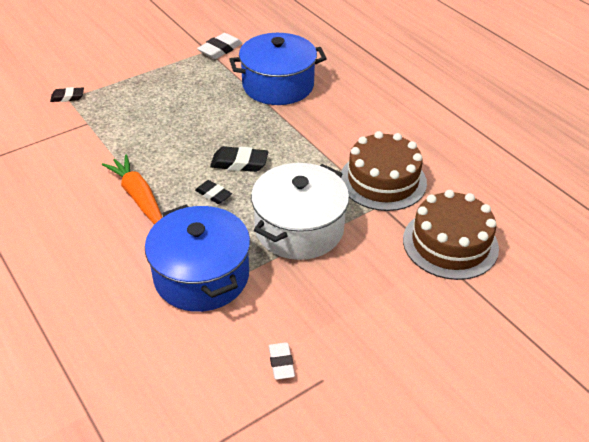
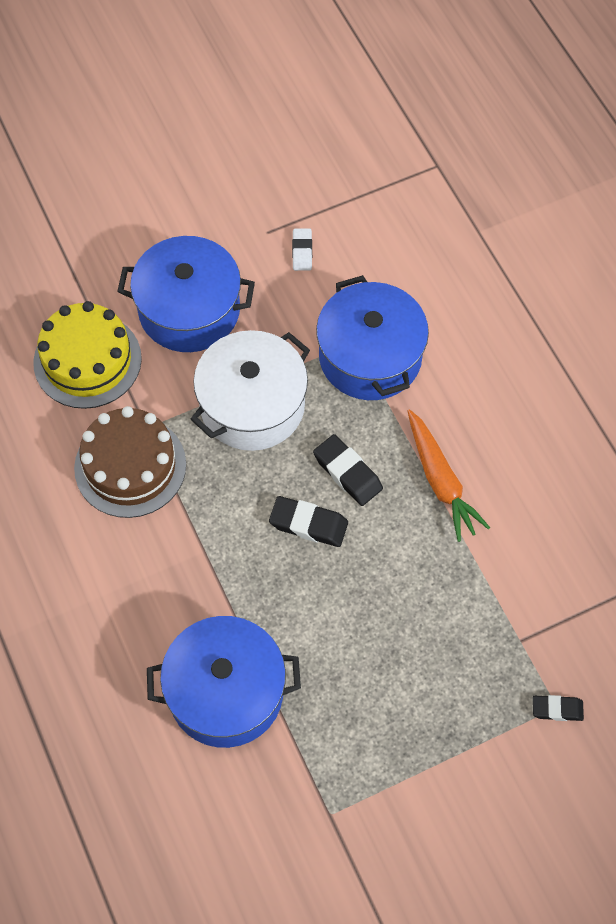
camera: 170 degrees left, 20 degrees up
black eraser [195,180,232,204] -> black eraser [313,434,383,506], size x1.54
white eraser [197,33,242,59] -> none
brown cake [403,190,499,280] -> yellow cake [33,301,142,409]
none -> blue pot [117,236,255,352]

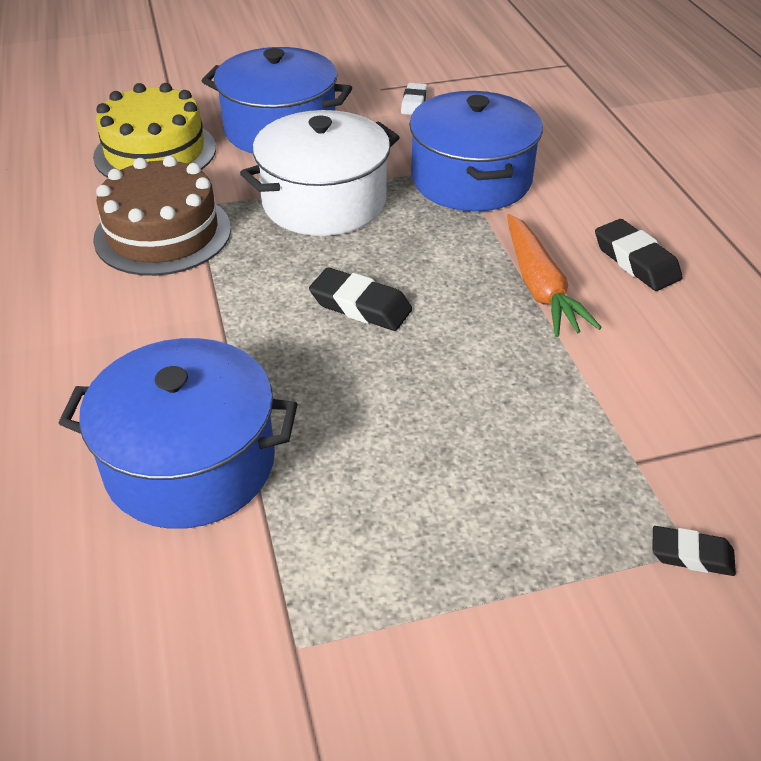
camera: 10 degrees right, 20 degrees down
black eraser [313,434,383,506] -> black eraser moved to [595,219,683,291]

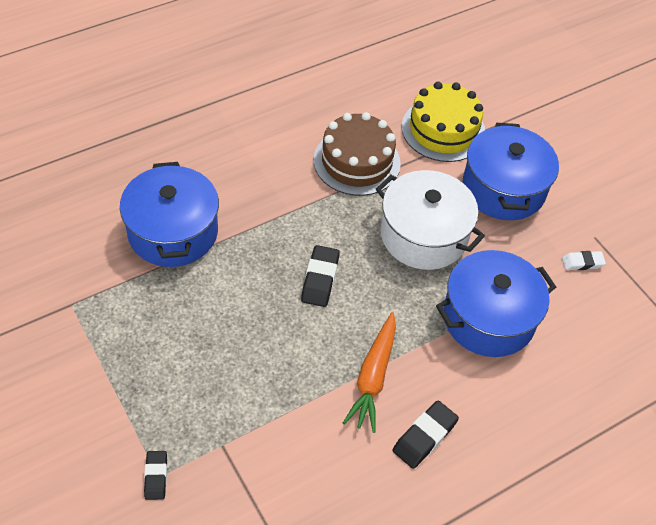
camera: 70 degrees right, 10 degrees up
orange carrot [507,214,602,337] -> orange carrot turned 45 degrees counterclockwise [343,312,396,433]

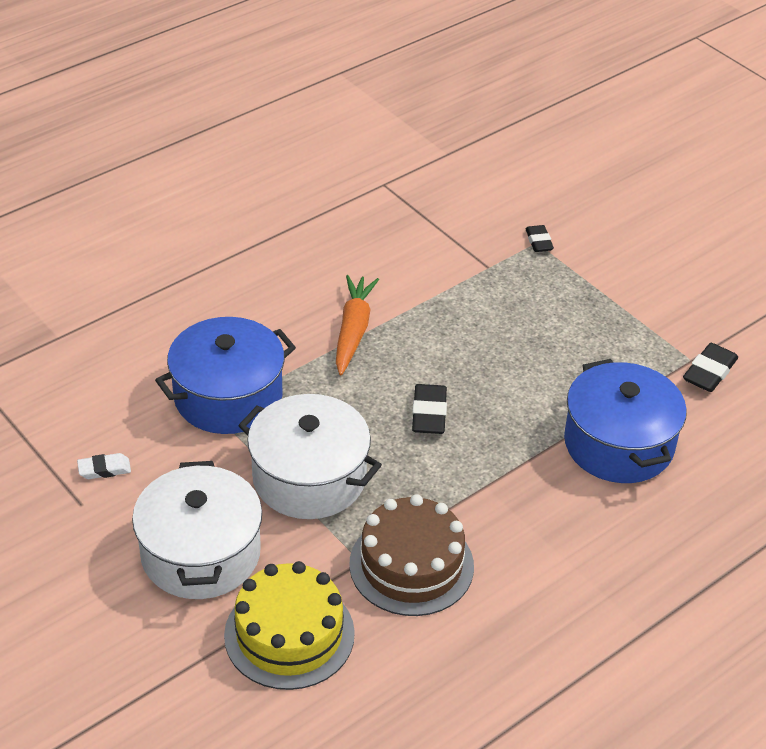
camera: 175 degrees right, 10 degrees down
black eraser [393,401,459,469] -> black eraser moved to [683,343,738,392]
blue pot [463,123,559,220] -> white pot [132,461,262,599]

